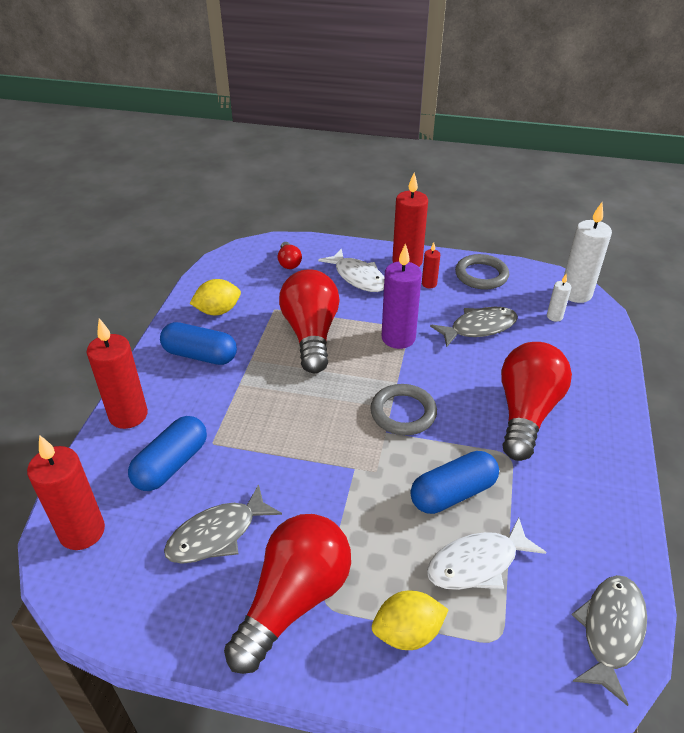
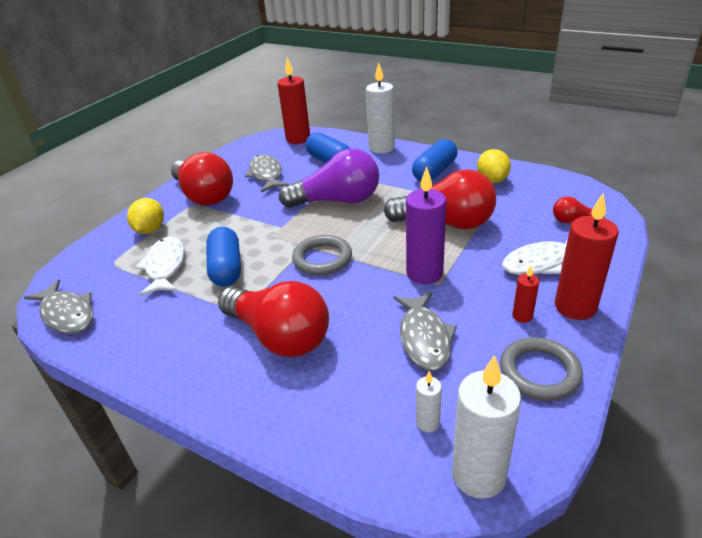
camera: 110 degrees right, 5 degrees down
red candle [87,318,148,429] -> white candle [366,62,395,153]
none -> purple light bulb [279,148,379,208]

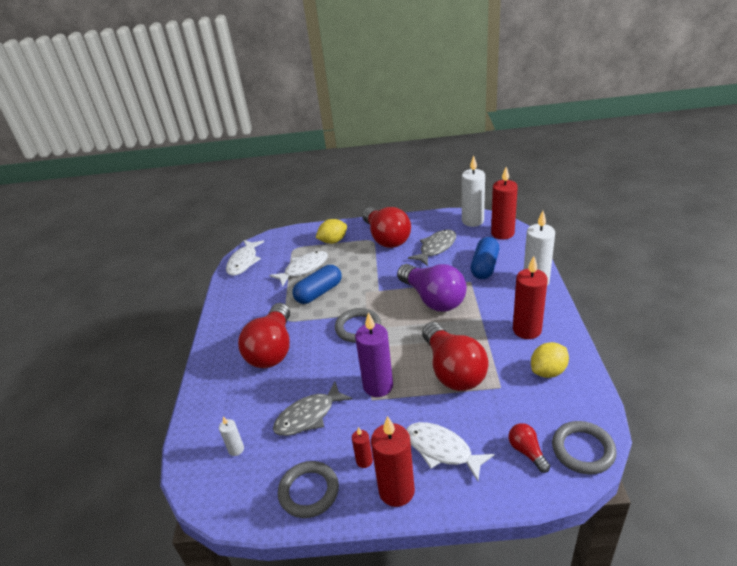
camera: 60 degrees right, 0 degrees up
grey fish [24,279,93,334] -> white fish [226,240,264,276]
red light bulb [171,152,233,206] -> red light bulb turned 45 degrees counterclockwise [362,207,411,248]
blue capsule [412,139,457,181] -> red candle [513,256,548,339]
white candle [452,355,521,499] -> white candle moved to [462,156,485,227]
none -> grey ring [552,421,617,475]

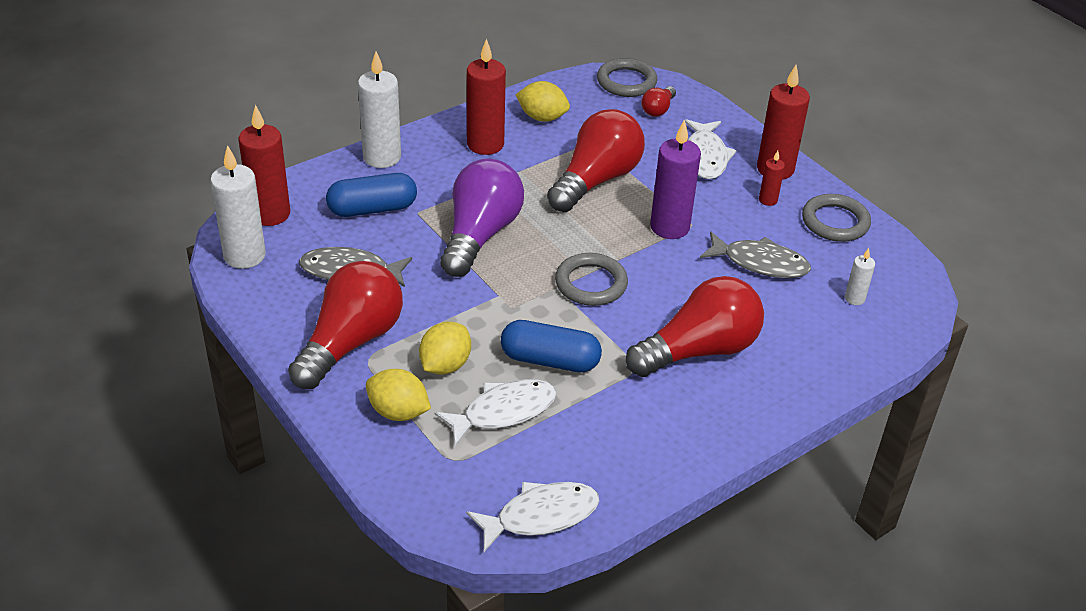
camera: 130 degrees left, 5 degrees up
white fish [269,251,328,287] -> white fish turned 135 degrees clockwise [435,379,557,446]
none -> yellow lemon [419,322,471,375]

